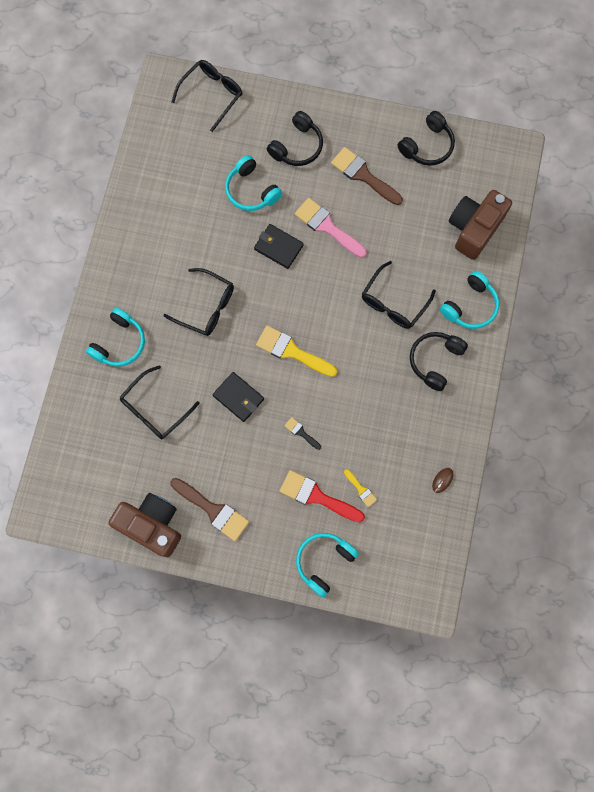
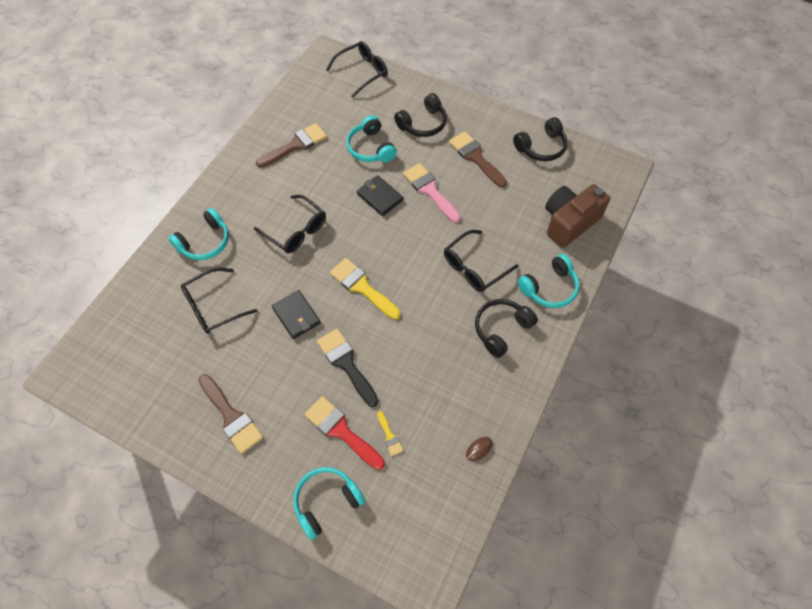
camera: 15 degrees right, 15 degrees down
brown camera [109,493,181,557] -> none
black brush [284,417,321,450] -> black brush [317,329,379,407], size x2.03
none -> brown brush [256,123,327,168]

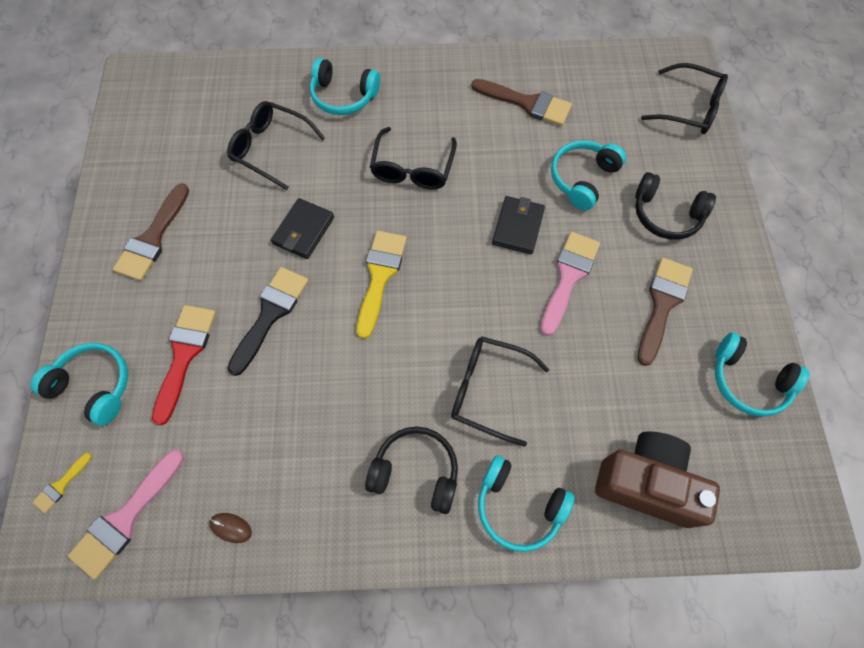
camera: 60 degrees right, 5 degrees up
yellow brush [377,411,403,456] -> yellow brush moved to [32,453,92,513]
black headphones [513,117,568,161] -> turquoise headphones [715,332,810,417]
none -> pink brush [68,450,184,579]

